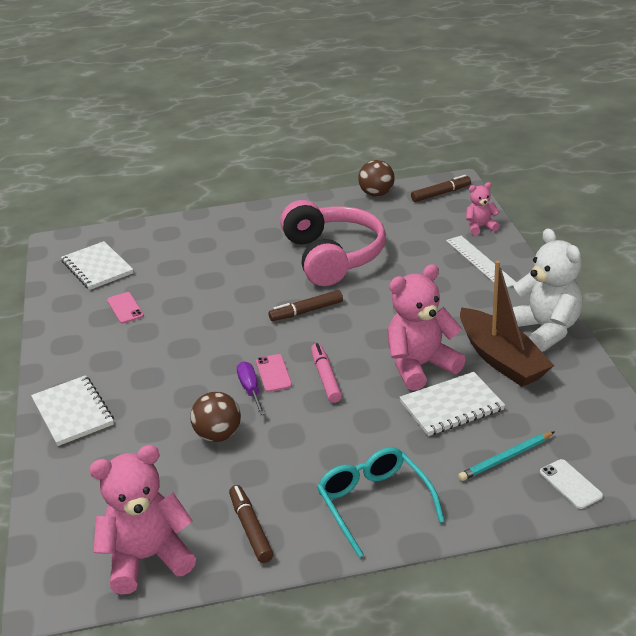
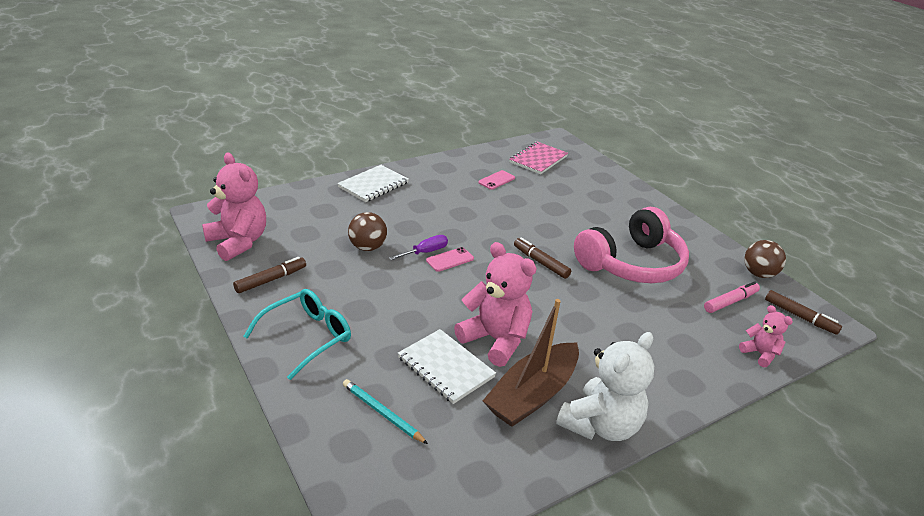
camera: 65 degrees right, 0 degrees up
white notebook [61,241,133,290] -> pink notebook [509,142,568,174]
pink marker [311,343,342,403] -> pink marker moved to [704,281,760,313]
white ruler [446,236,517,288] -> none
white phone [540,459,603,509] -> none

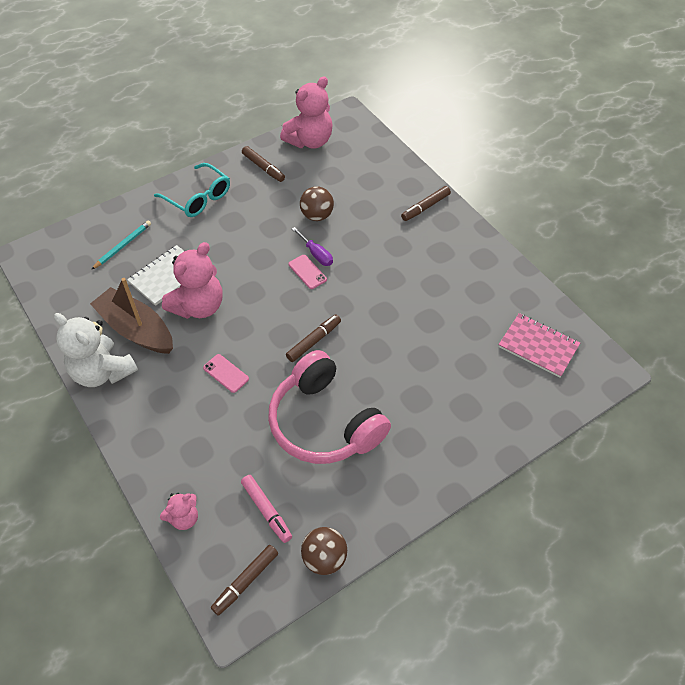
camera: 90 degrees right, 20 degrees up
white notebook [337,165,409,202] -> brown marker [401,186,451,221]
pink phone [478,170,515,190] -> pink phone moved to [203,354,249,393]

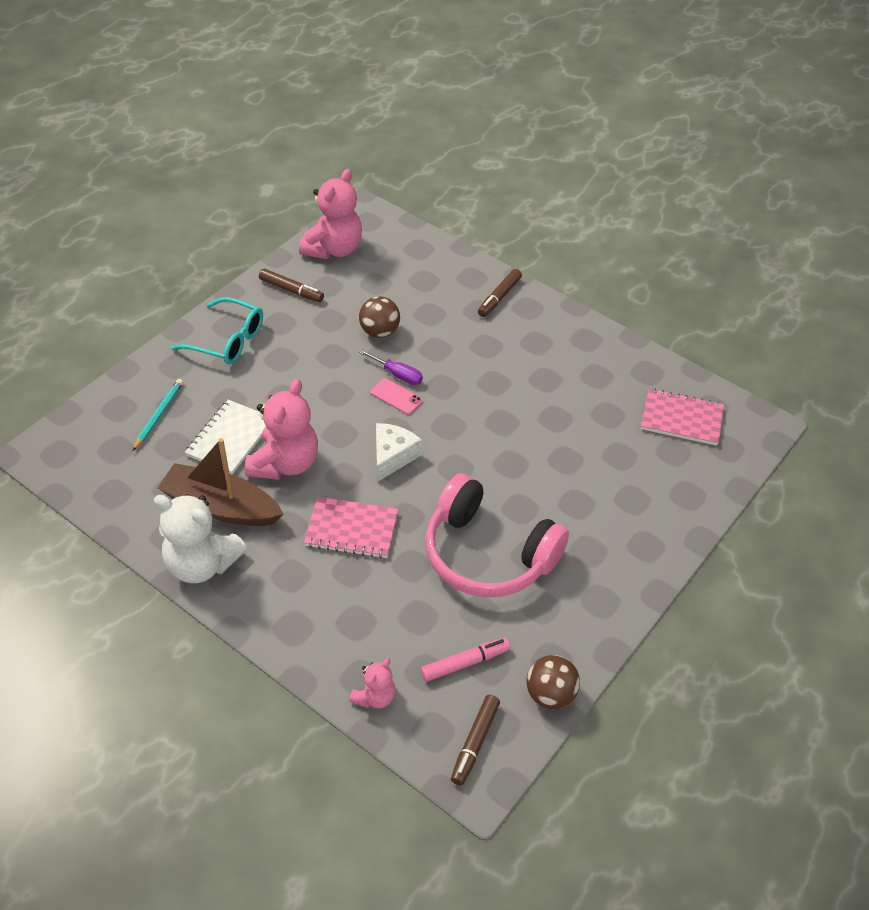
camera: 20 degrees left, 5 degrees down
pink phone [203,354,249,393] -> pink notebook [304,497,398,559]
pink marker [241,475,292,543] -> pink marker turned 60 degrees counterclockwise [421,638,510,682]
brown marker [286,314,341,362] -> none
none -> white cheese [376,423,422,482]

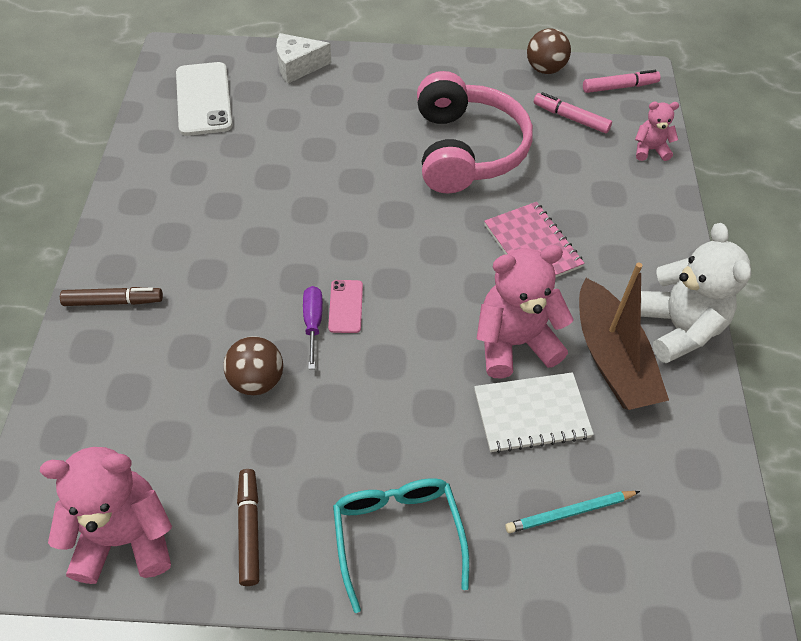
camera: 125 degrees left, 5 degrees up
white cheese [376,423,422,482] -> white cheese moved to [276,33,331,83]
brown marker [451,695,500,785] -> pink marker [583,70,661,93]
pink notebook [641,388,724,446] -> white phone [176,62,232,136]

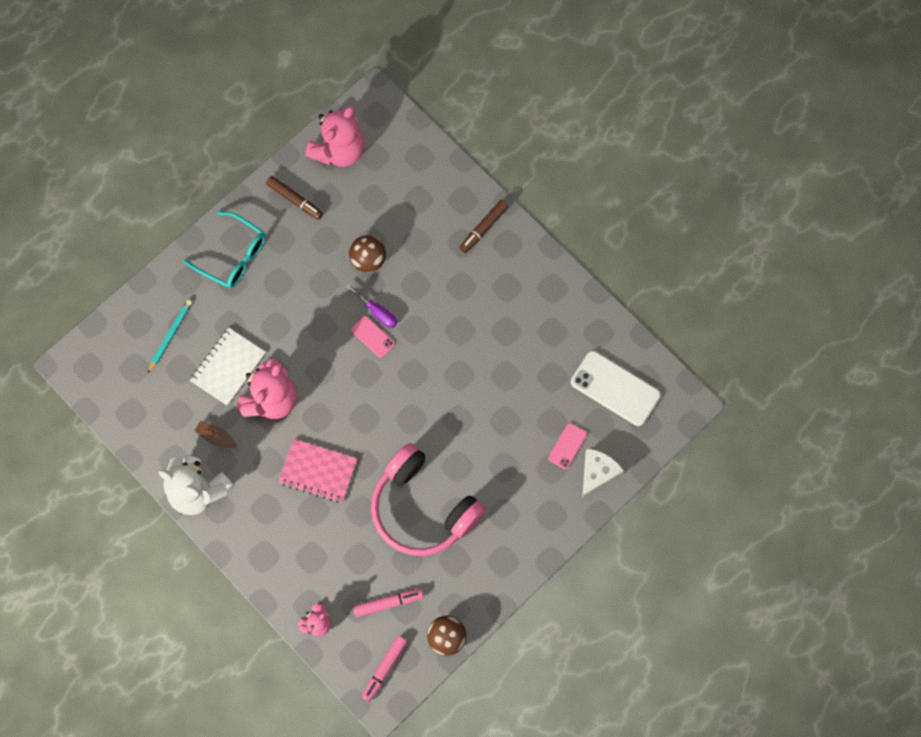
camera: 135 degrees right, 20 degrees up
brown boat [579,263,669,410] -> brown boat [194,420,237,448], size x0.44
none -> pink phone [548,423,587,469]

